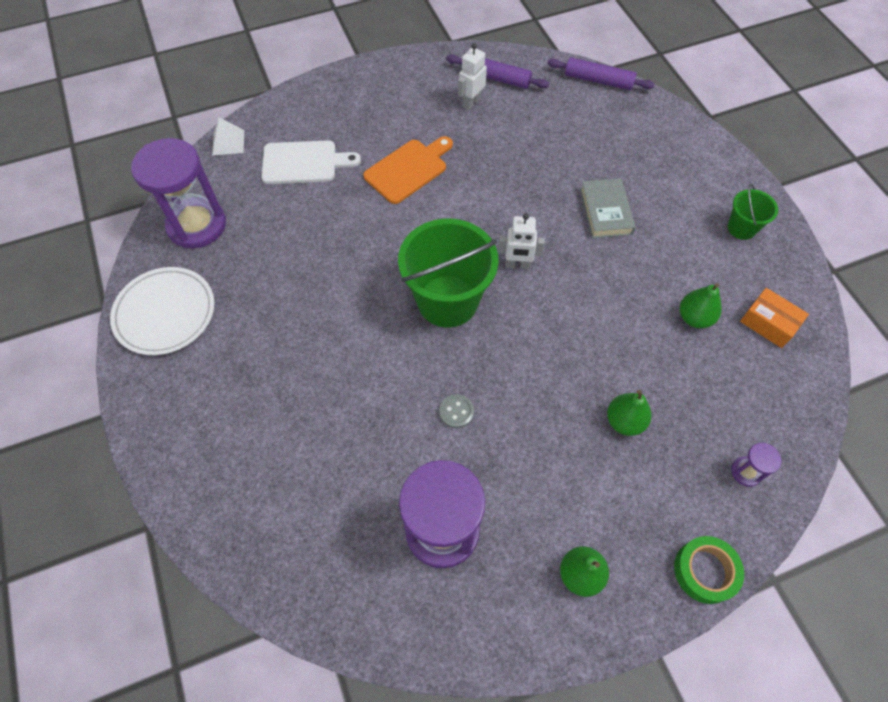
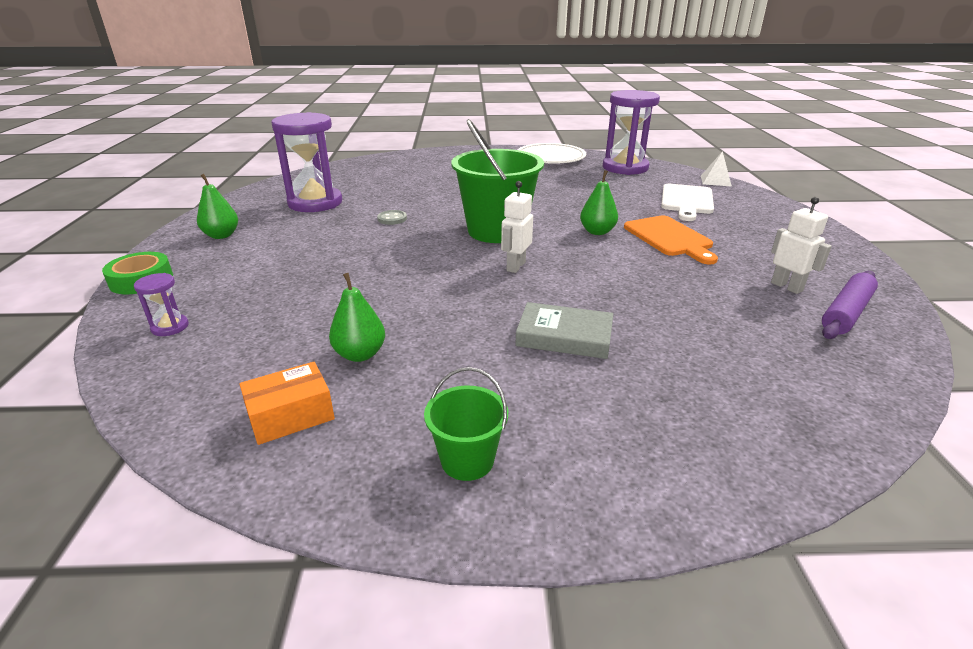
camera: 110 degrees right, 30 degrees down
purple rolling pin [547,57,655,90] -> none
green pear [607,390,652,436] -> green pear moved to [580,170,618,235]

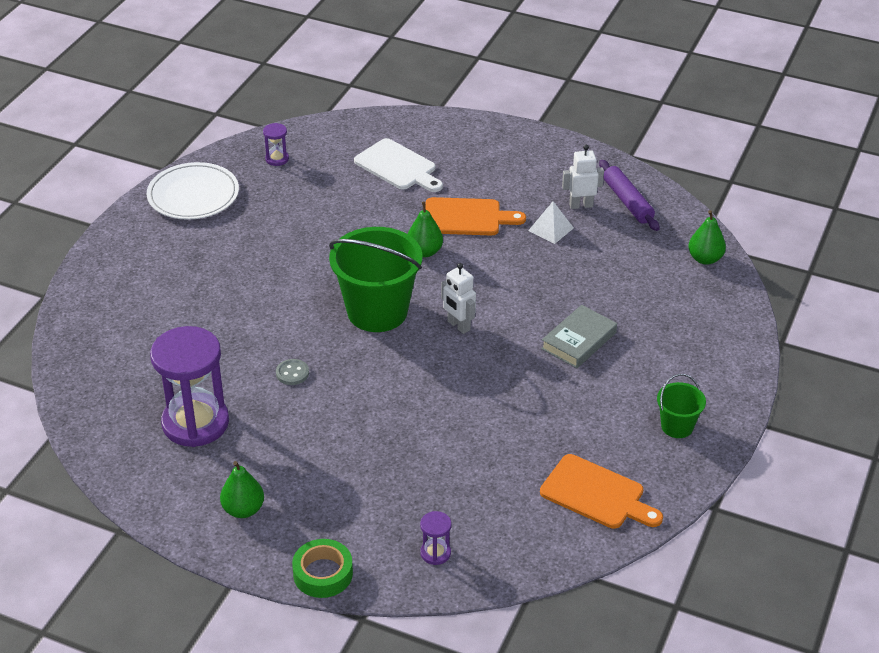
camera: 65 degrees left, 10 degrees up
orange box [239,362,335,445] -> orange cutting board [540,454,663,529]
green pear [329,273,385,362] -> green pear moved to [688,210,726,265]
purple hourglass [603,90,660,175] -> purple hourglass [263,123,289,166], size x0.42
white pyramid [701,151,732,187] -> white pyramid moved to [528,201,574,244]

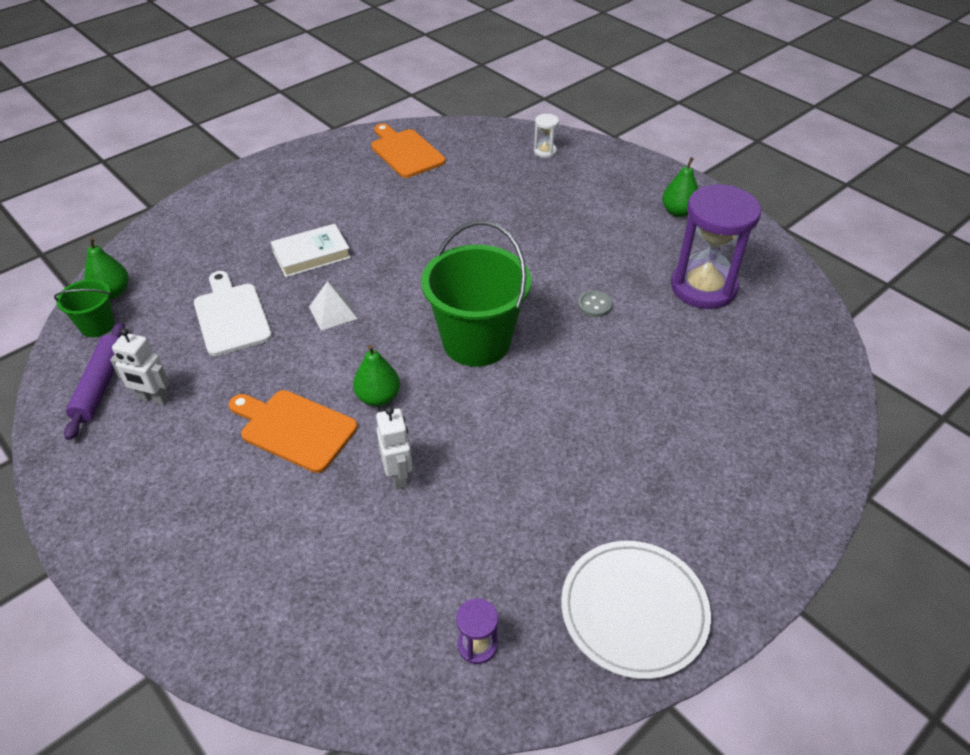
camera: 155 degrees left, 5 degrees up
green tape [292,539,353,598] -> none
white cutting board [354,138,443,192] -> white cutting board moved to [194,271,272,356]
purple hourglass [420,511,452,565] -> white hourglass [534,114,559,158]
white robot [441,263,476,334] -> white robot moved to [376,407,413,490]
white pyramid [528,201,574,244] -> white pyramid moved to [309,281,358,331]
grey book [541,305,617,368] -> white book [271,224,351,277]
green bucket [657,374,706,438] -> green bucket moved to [54,279,115,337]

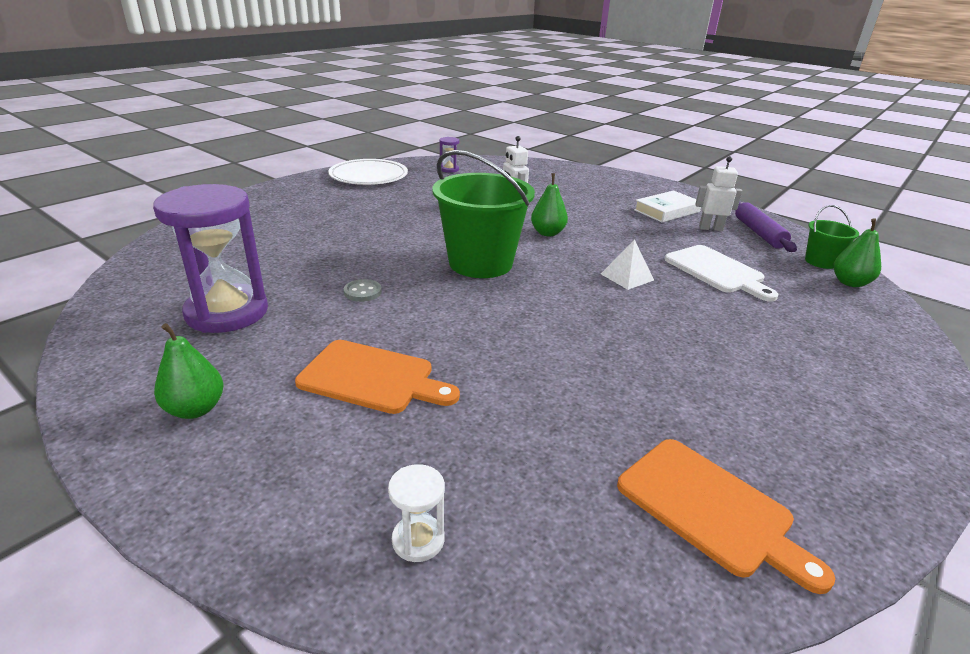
camera: 170 degrees right, 15 degrees down
orange cutting board [229,390,358,473] -> orange cutting board moved to [295,340,460,414]
white book [271,224,351,277] -> white book moved to [634,191,701,222]

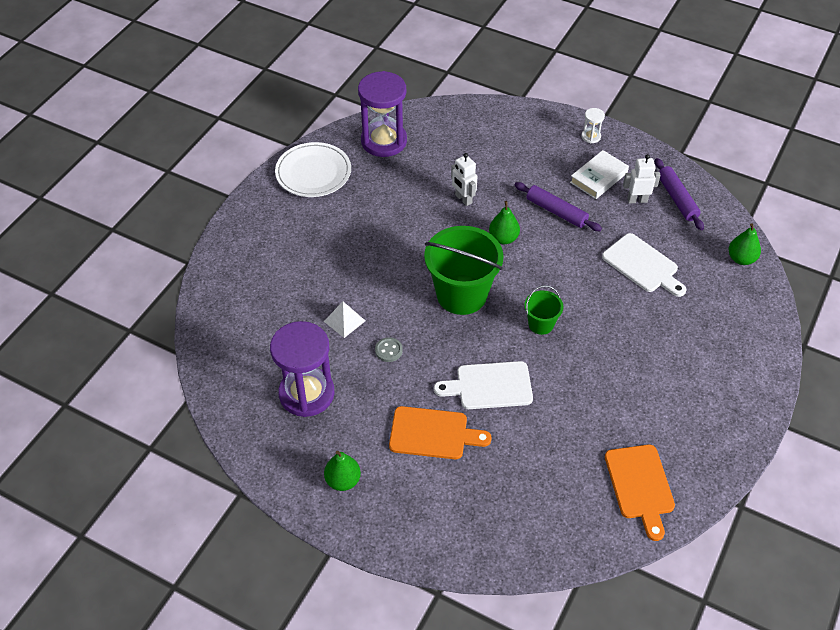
camera: 10 degrees left, 20 degrees up
white hourglass [388,464,445,562] -> white hourglass moved to [581,108,605,143]
purple hourglass [439,137,459,173] -> purple hourglass [358,71,407,157], size x2.36
white pyramid [601,239,654,290] -> white pyramid moved to [324,301,365,338]
orange cutting board [617,439,835,594] -> orange cutting board turned 45 degrees clockwise [605,444,675,541]
green bucket [805,205,859,269] -> green bucket moved to [524,285,563,335]
none -> white cutting board [434,361,533,409]
none -> purple rolling pin [514,182,602,231]

